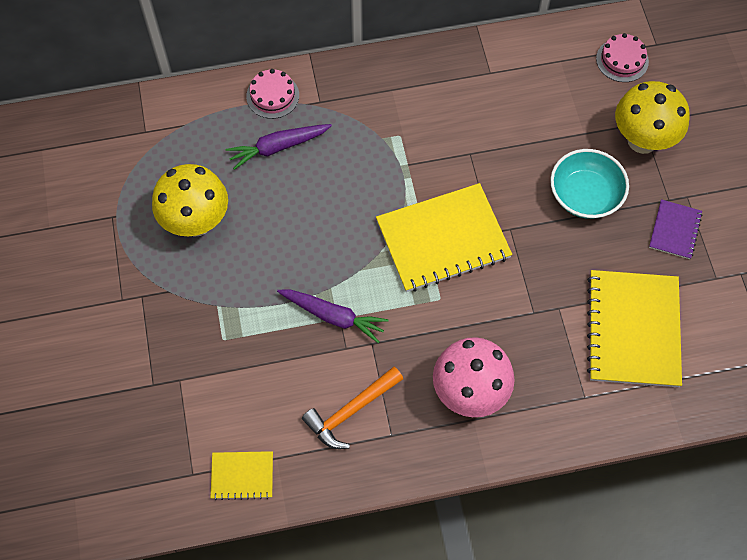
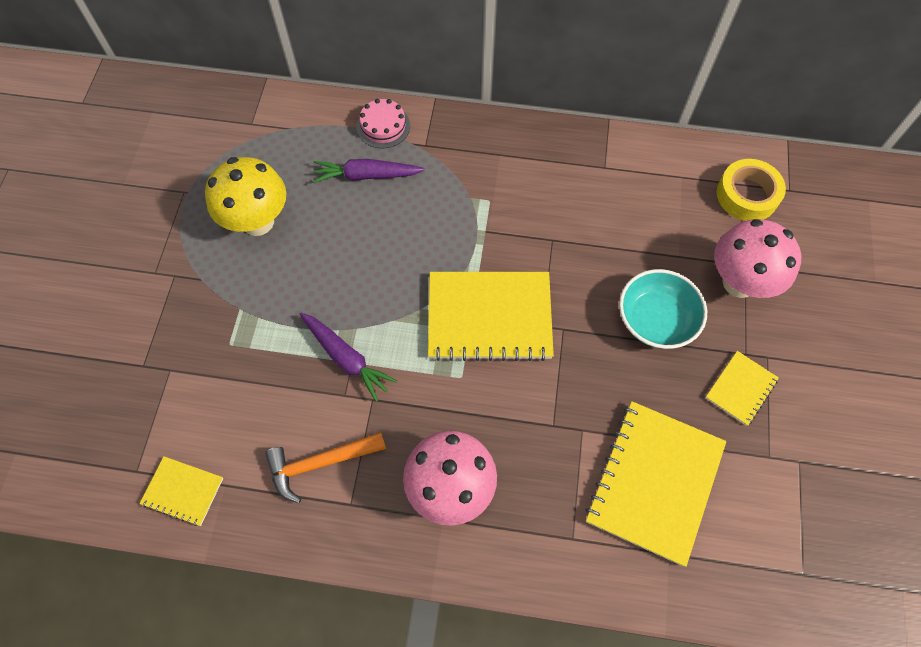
camera: 20 degrees right, 0 degrees up
pink cake [596,33,649,82] -> yellow tape [716,159,786,221]
yellow mushroom [615,81,690,154] -> pink mushroom [714,219,801,298]
purple notebook [649,199,703,259] -> yellow notebook [705,351,779,426]

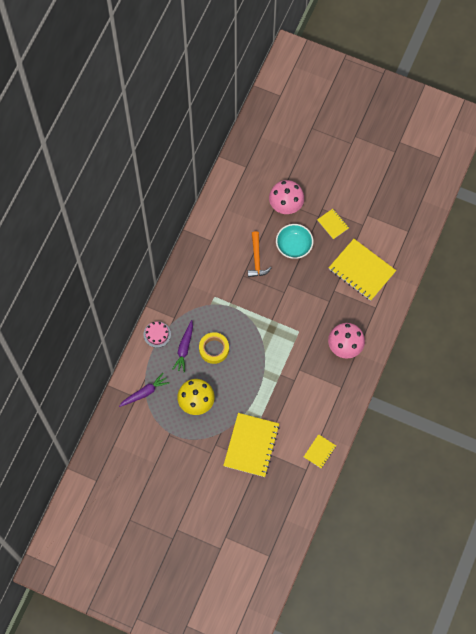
camera: 75 degrees left, 5 degrees up
orange hammer [265,432,386,503] -> orange hammer moved to [248,231,271,277]
purple carrot [300,313,397,402] -> purple carrot moved to [119,373,170,407]
yellow notebook [428,272,554,361] -> yellow notebook moved to [223,413,280,477]
yellow tape [716,159,786,221] -> yellow tape moved to [199,332,229,364]

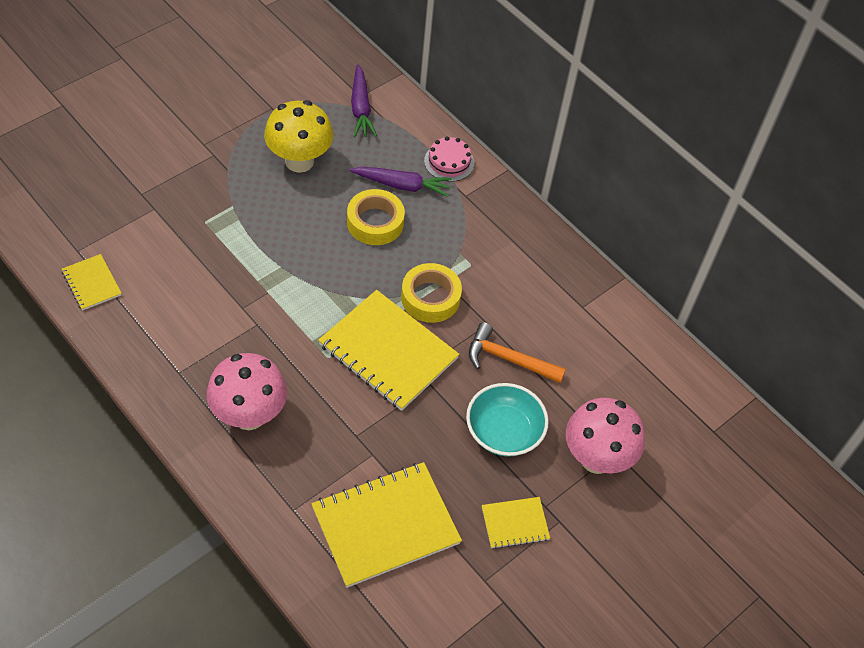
camera: 110 degrees right, 15 degrees down
purple carrot [172,320,193,372] -> purple carrot turned 150 degrees clockwise [349,167,452,197]
yellow notebook [223,413,280,477] -> yellow notebook moved to [318,290,460,411]
none -> yellow tape [401,263,462,323]

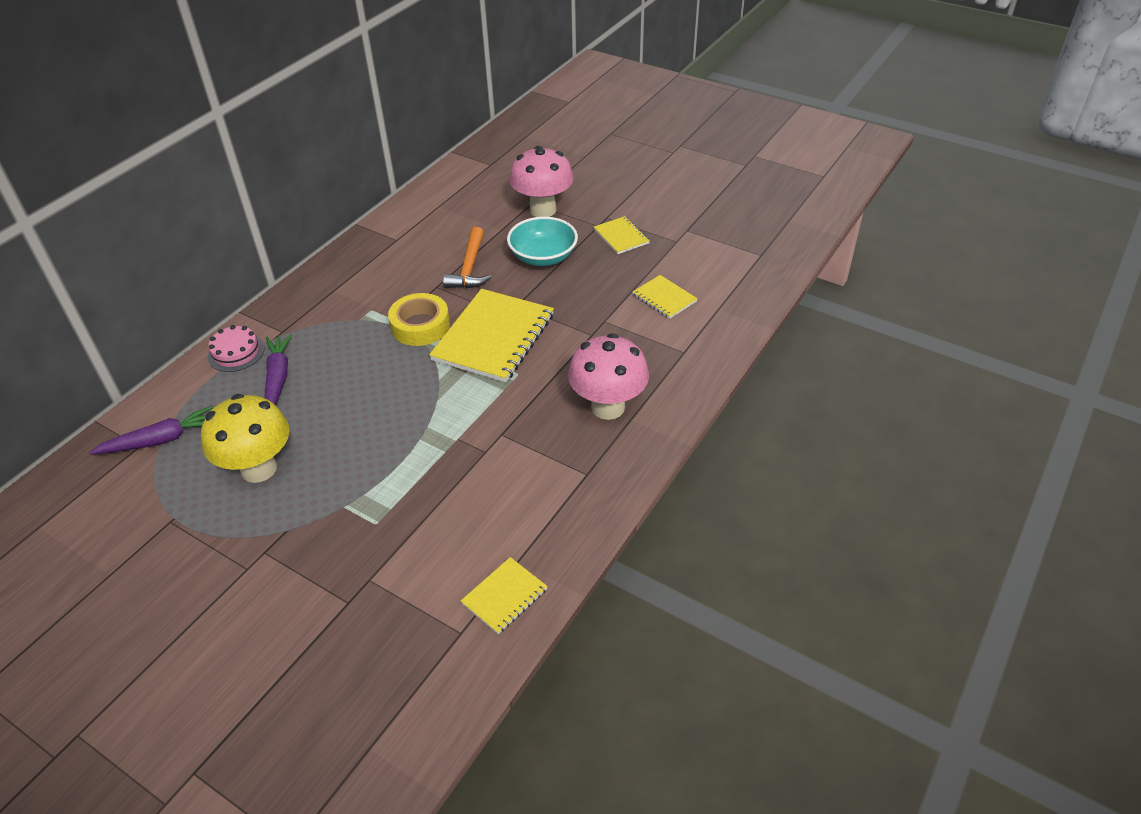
camera: 100 degrees left, 10 degrees down
yellow notebook [311,462,462,588] -> yellow notebook [632,275,698,319], size x0.49
yellow tape [347,189,405,245] -> none

